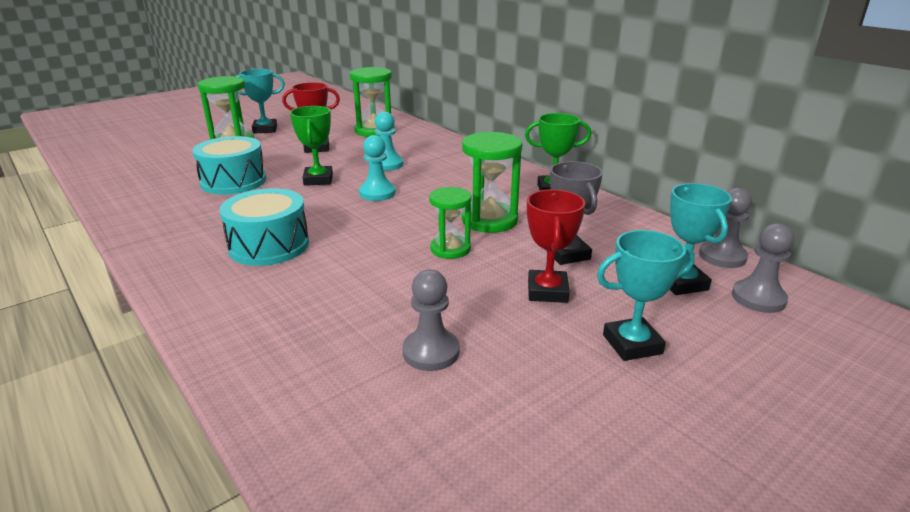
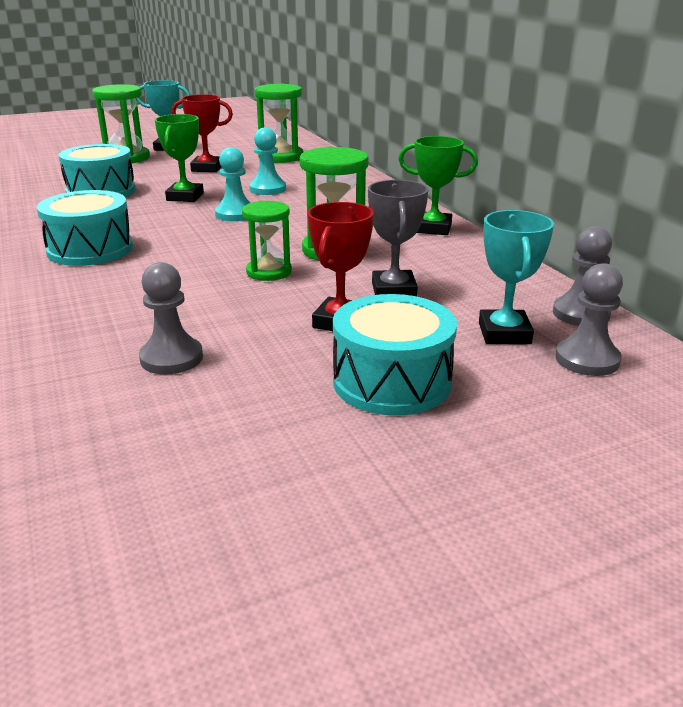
camera: 15 degrees right, 0 degrees up
turquoise trophy [597,230,695,361] -> turquoise drum [333,294,457,416]

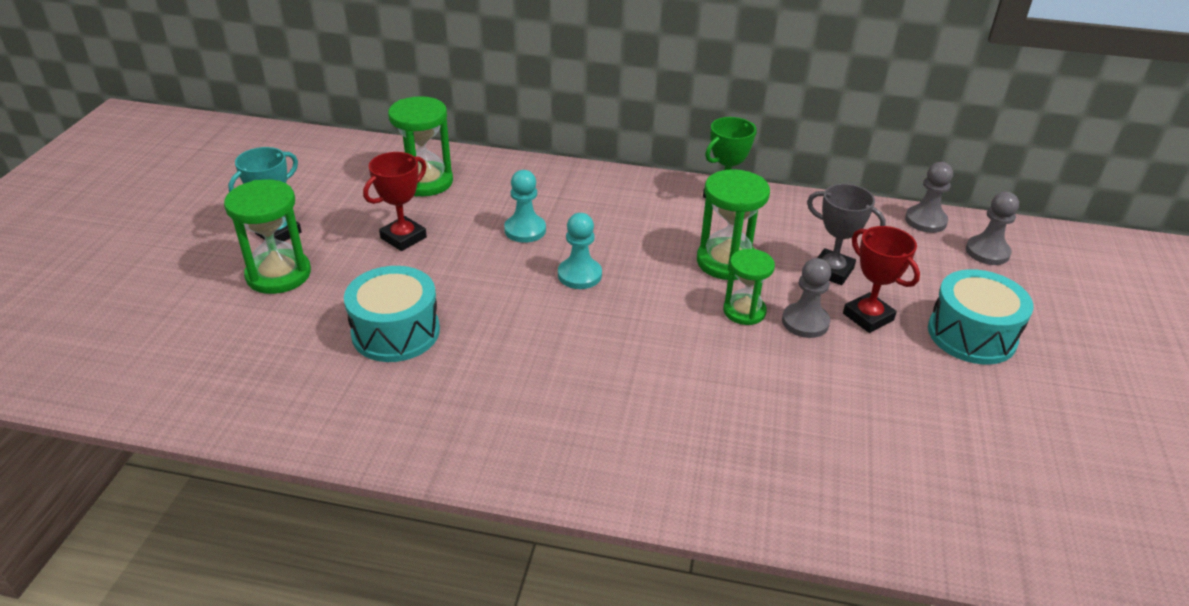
camera: 55 degrees left, 10 degrees up
turquoise drum [37,190,133,266] -> none
grey pawn [139,262,203,374] -> grey pawn moved to [782,258,831,338]
green trophy [155,114,204,202] -> none
turquoise trophy [479,210,554,344] -> none

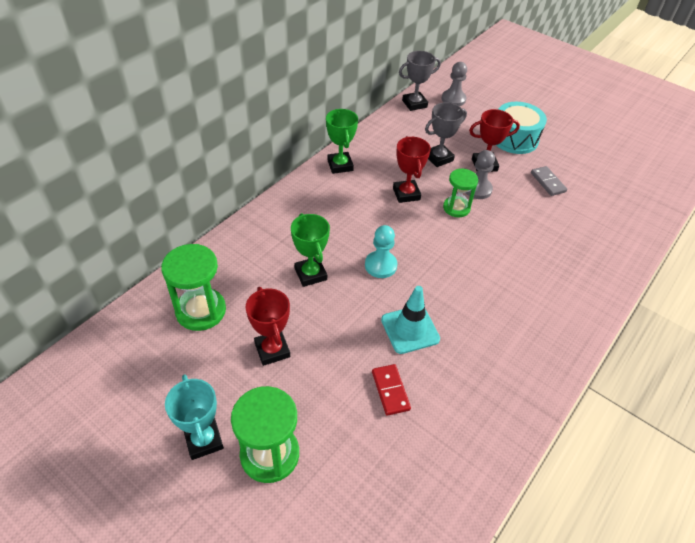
camera: 65 degrees left, 10 degrees up
turquoise drum [344,266,440,362] -> red domino [372,364,411,416]
turquoise pawn [504,170,546,243] -> green trophy [291,213,330,287]
green hourglass [697,169,770,280] -> red trophy [393,136,431,203]
grey pawn [905,162,953,233] -> grey trophy [399,51,441,111]
none -> turquoise traffic cone [381,286,440,354]
none -> grey domino [531,166,567,196]

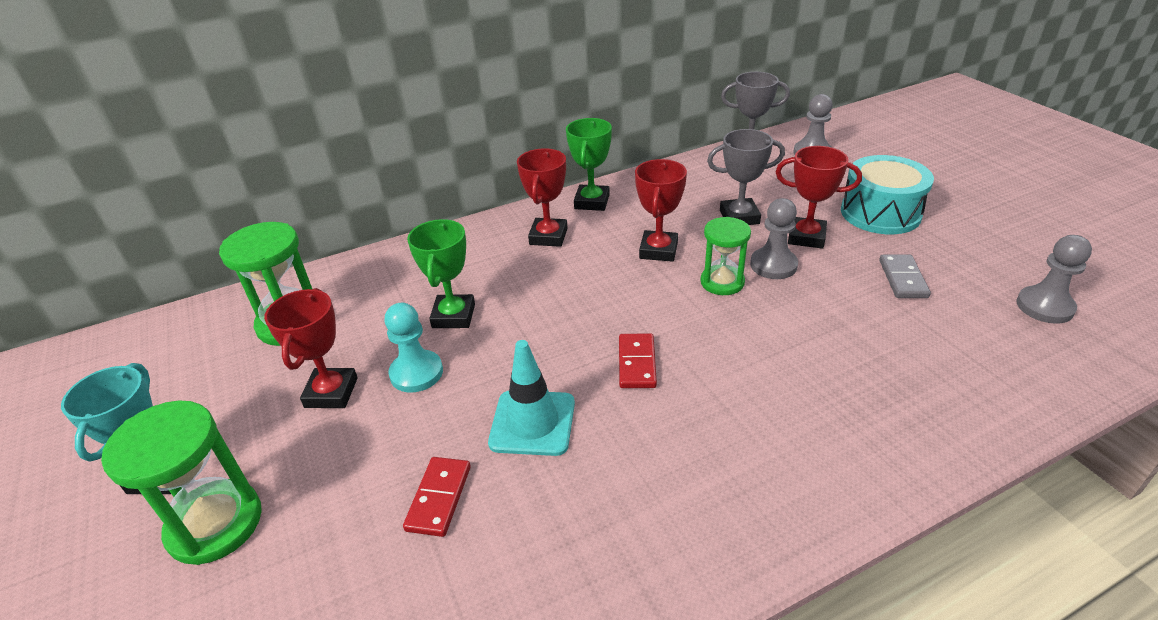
camera: 30 degrees right, 10 degrees down
turquoise pawn [365,225,397,278] -> turquoise pawn moved to [384,303,443,393]
none -> red trophy [517,148,568,247]
none -> red domino [619,333,657,388]
none -> grey pawn [1017,235,1092,324]

